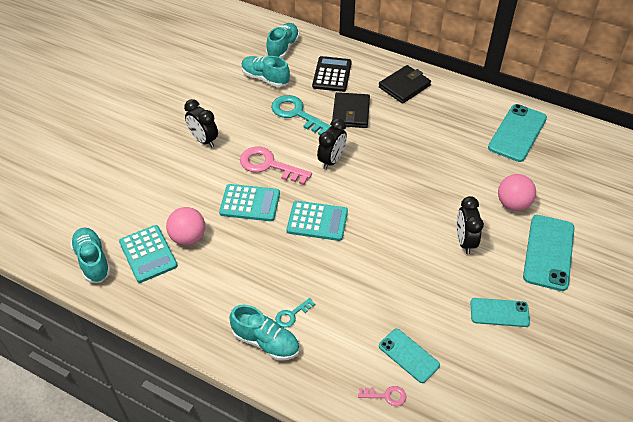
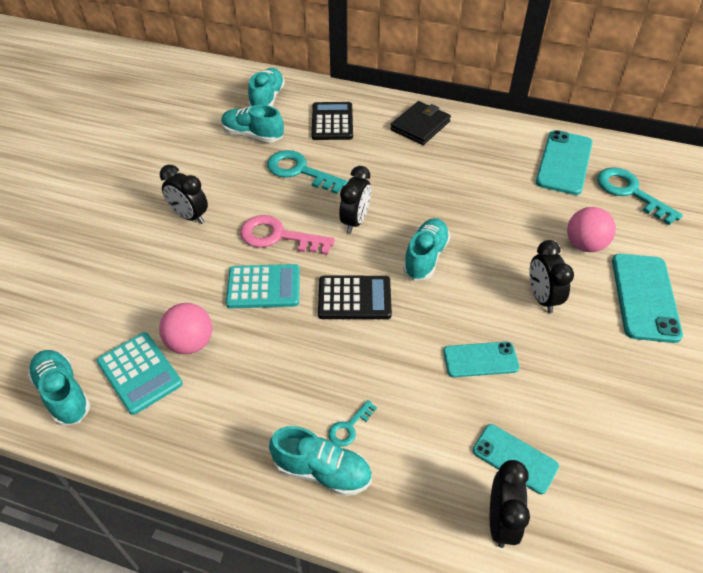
camera: 10 degrees left, 0 degrees up
turquoise calculator [287,201,348,241] -> black calculator [318,276,392,319]
black wallet [332,92,370,128] -> none
pink key [358,386,406,406] -> black clock [490,460,530,548]
turquoise phone [470,298,530,327] -> turquoise phone moved to [443,342,520,377]
none -> turquoise shoe [403,218,450,280]
none -> turquoise key [597,167,683,225]

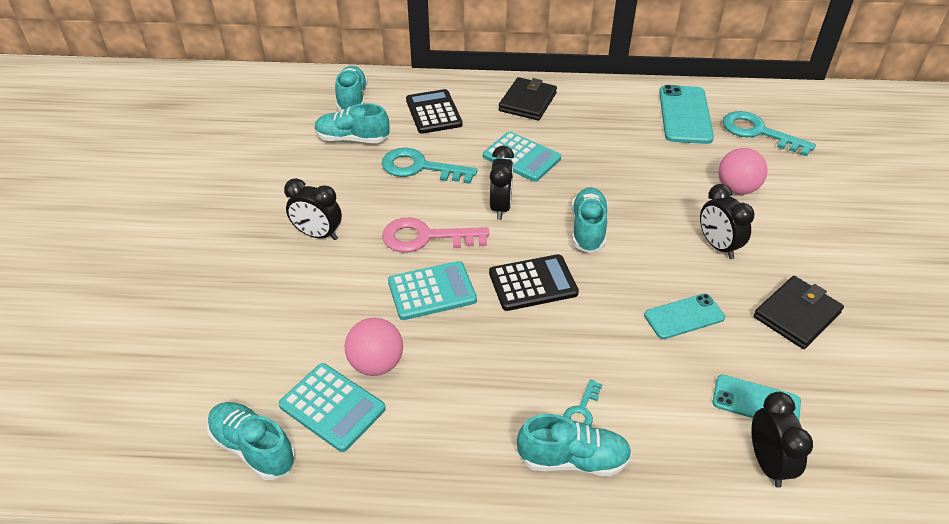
camera: 15 degrees left, 5 degrees down
turquoise phone [612,254,683,343] -> none
none -> turquoise calculator [483,132,561,182]
none -> black wallet [754,276,844,349]

